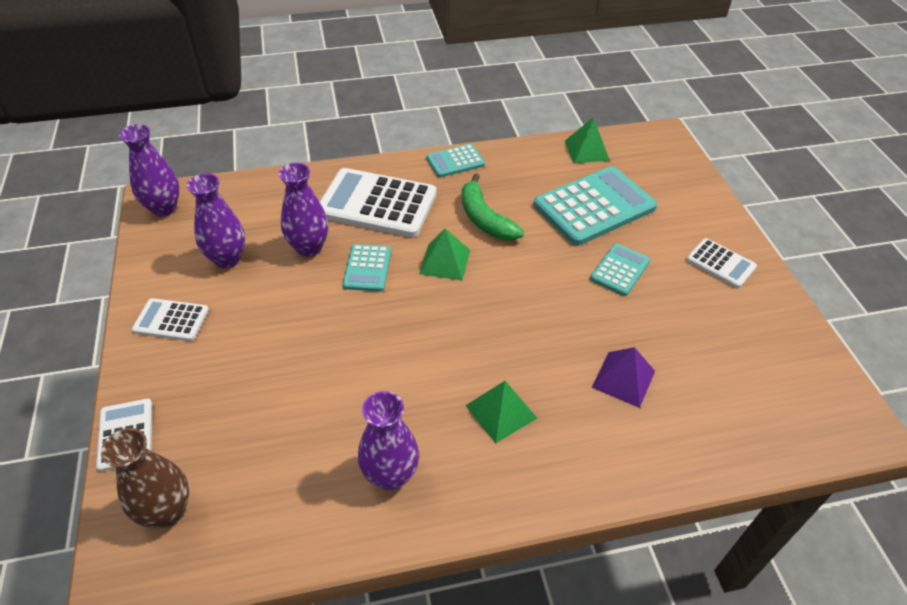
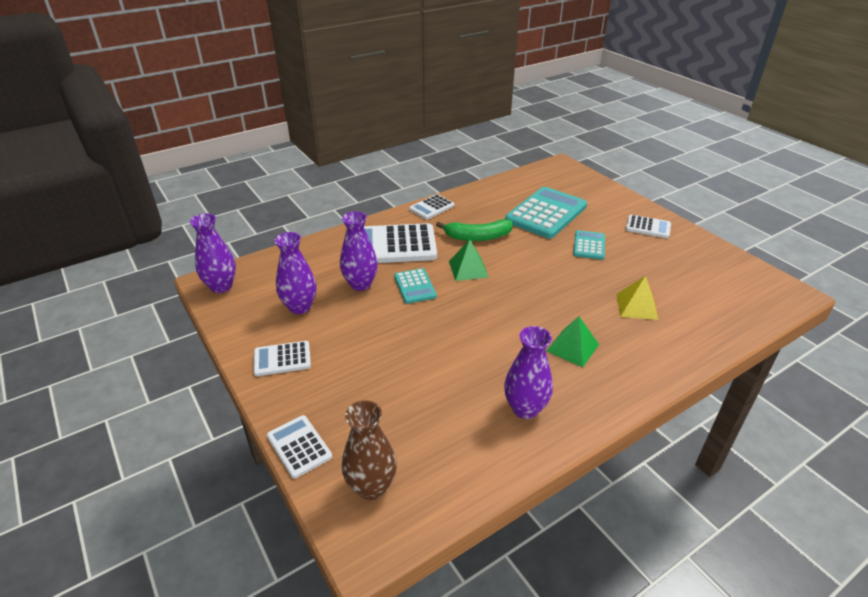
camera: 20 degrees left, 10 degrees down
turquoise calculator [426,144,485,177] -> white calculator [409,194,455,220]
green banana [462,173,524,241] -> green banana turned 45 degrees counterclockwise [436,219,513,241]
green pyramid [565,118,610,163] -> none
purple pyramid [592,347,655,408] -> yellow pyramid [616,276,659,320]

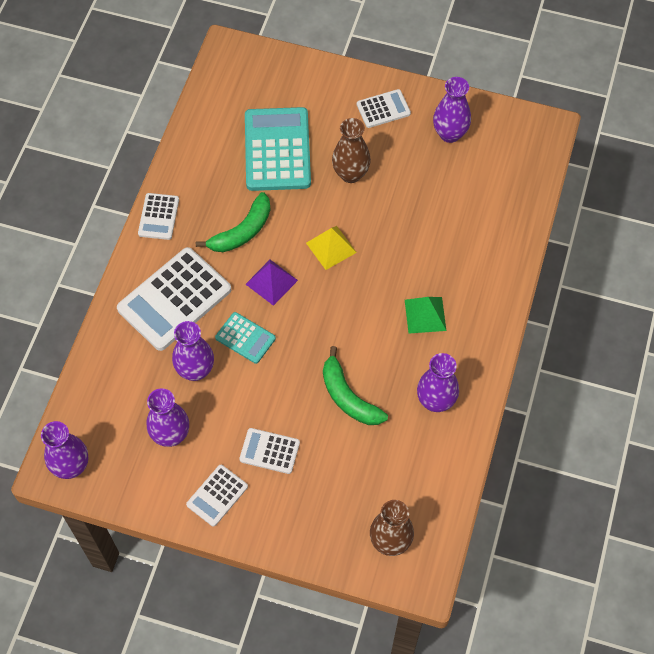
camera: 40 degrees left, 25 degrees up
white calculator [267,415,332,479] -> white calculator moved to [239,428,300,474]
green pyramid [449,240,489,281] -> purple pyramid [246,260,298,306]
turquoise calculator [573,230,605,260] -> brown vase [332,118,371,183]
yellow pyramid [616,276,659,320] -> yellow pyramid moved to [306,226,357,270]
none -> green banana [323,346,388,425]
none -> purple vase [433,77,471,143]

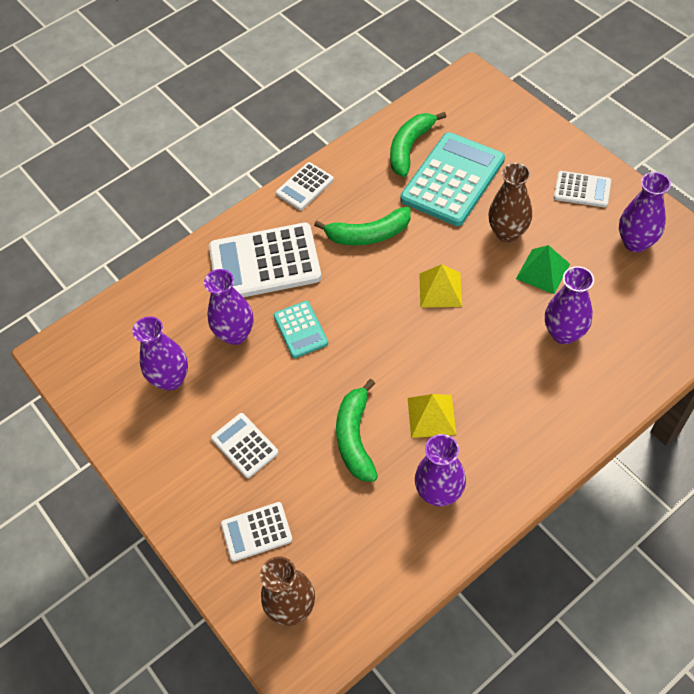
camera: 40 degrees right, 5 degrees down
purple vase [41,421,88,479] -> purple vase moved to [545,266,594,344]
white calculator [186,465,248,527] -> white calculator moved to [221,502,293,562]
purple pyramid [246,260,298,306] -> none
green pyramid [405,297,446,334] -> green pyramid moved to [516,245,570,294]
none -> green banana [390,112,446,177]
none -> yellow pyramid [408,394,456,438]

